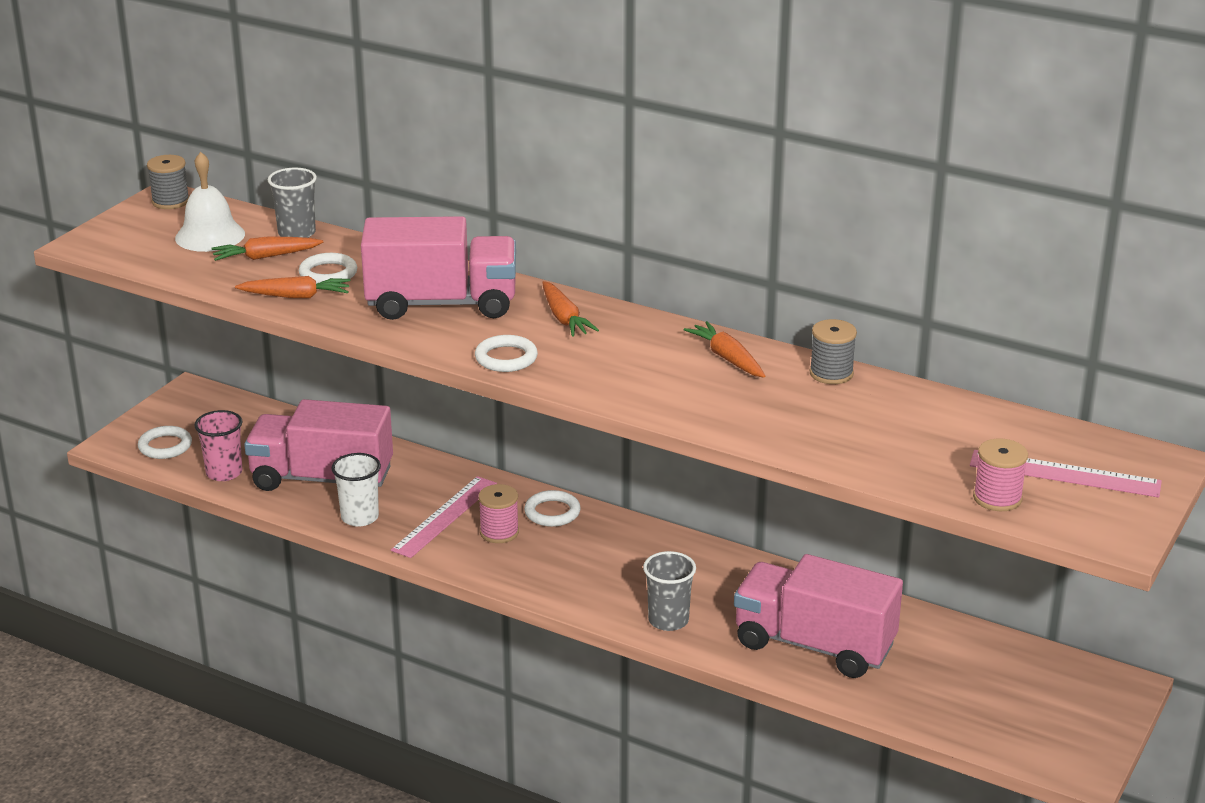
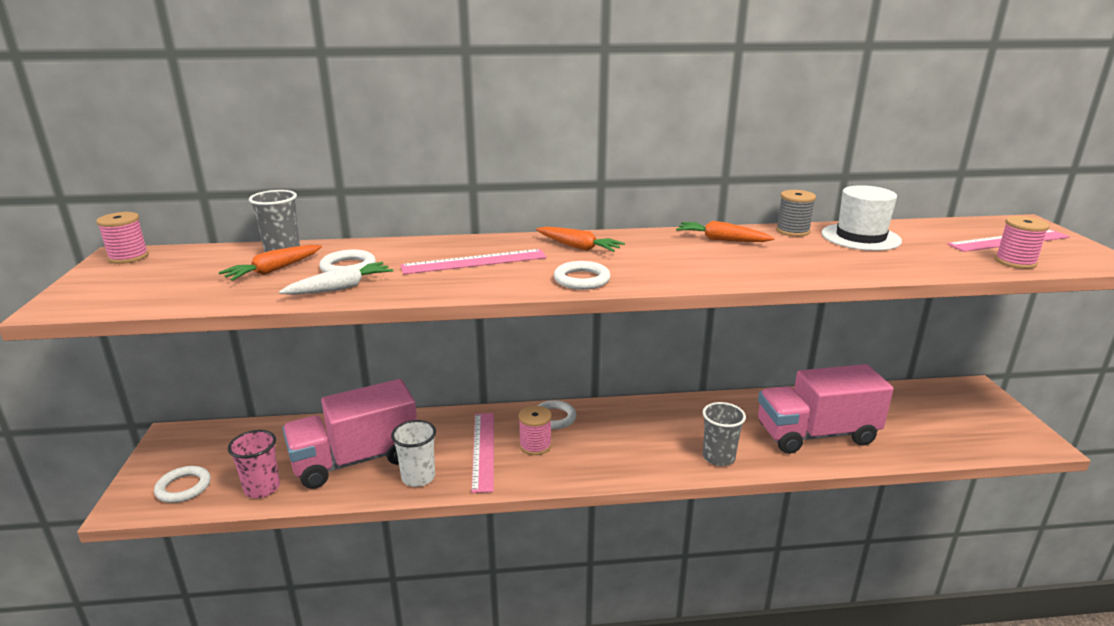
camera: 35 degrees left, 5 degrees down
grey spool [147,155,189,209] -> pink spool [96,212,149,264]
white bell [175,152,245,252] -> none
orange carrot [235,276,351,298] -> white carrot [279,262,394,295]
pink truck [361,216,516,320] -> pink ruler [401,249,547,274]
none -> white hat [821,185,902,251]

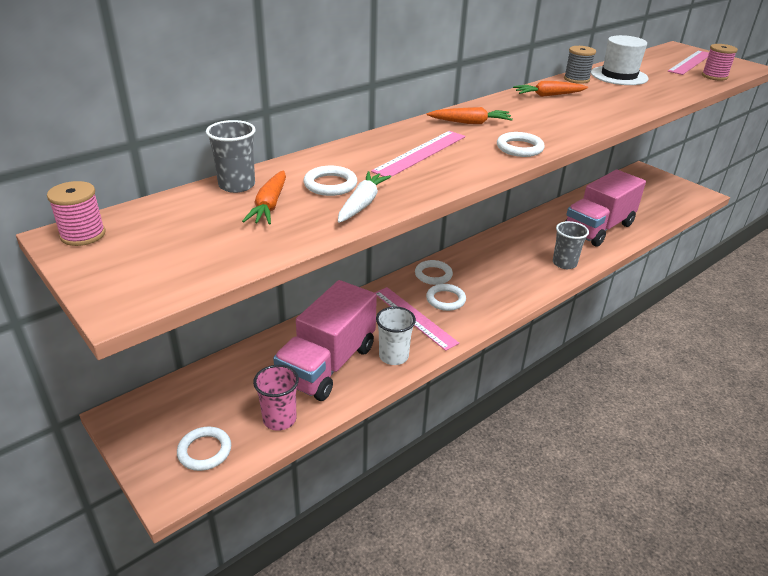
camera: 35 degrees left, 10 degrees up
pink spool [518,406,552,455] -> white ring [426,284,466,311]

